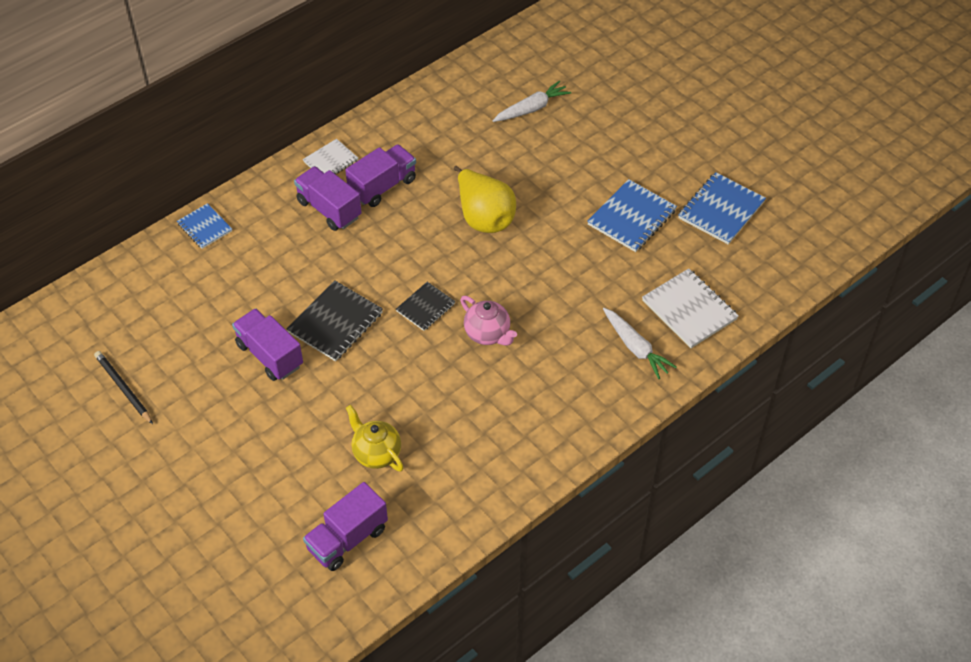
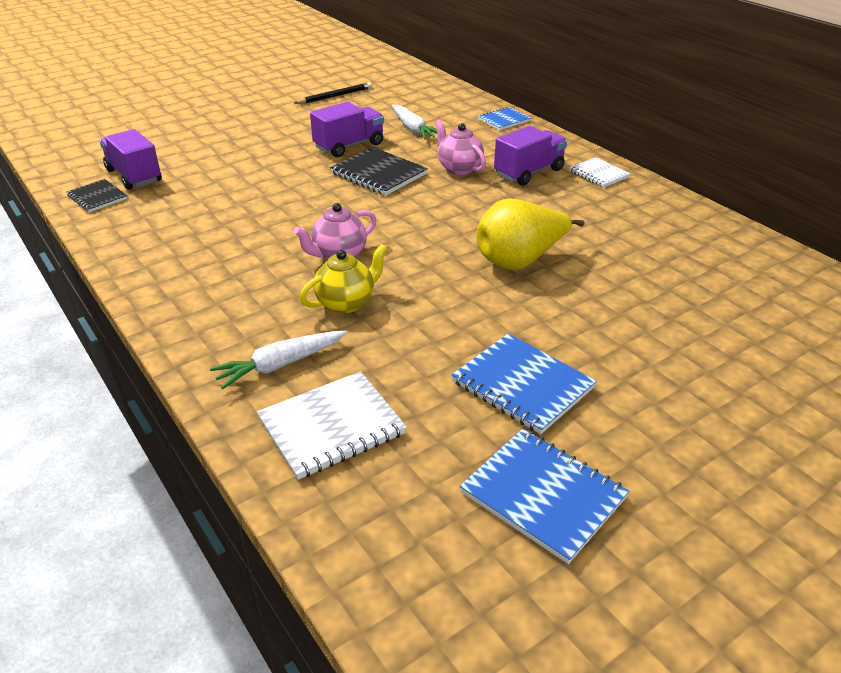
camera: 95 degrees right, 15 degrees down
purple truck [345,144,416,207] -> none
yellow teapot [346,405,404,472] -> yellow teapot moved to [300,244,388,313]
black notebook [396,282,455,331] -> black notebook moved to [67,179,128,212]
white carrot [493,80,571,122] -> white carrot moved to [392,105,437,140]
none -> pink teapot [435,120,486,175]

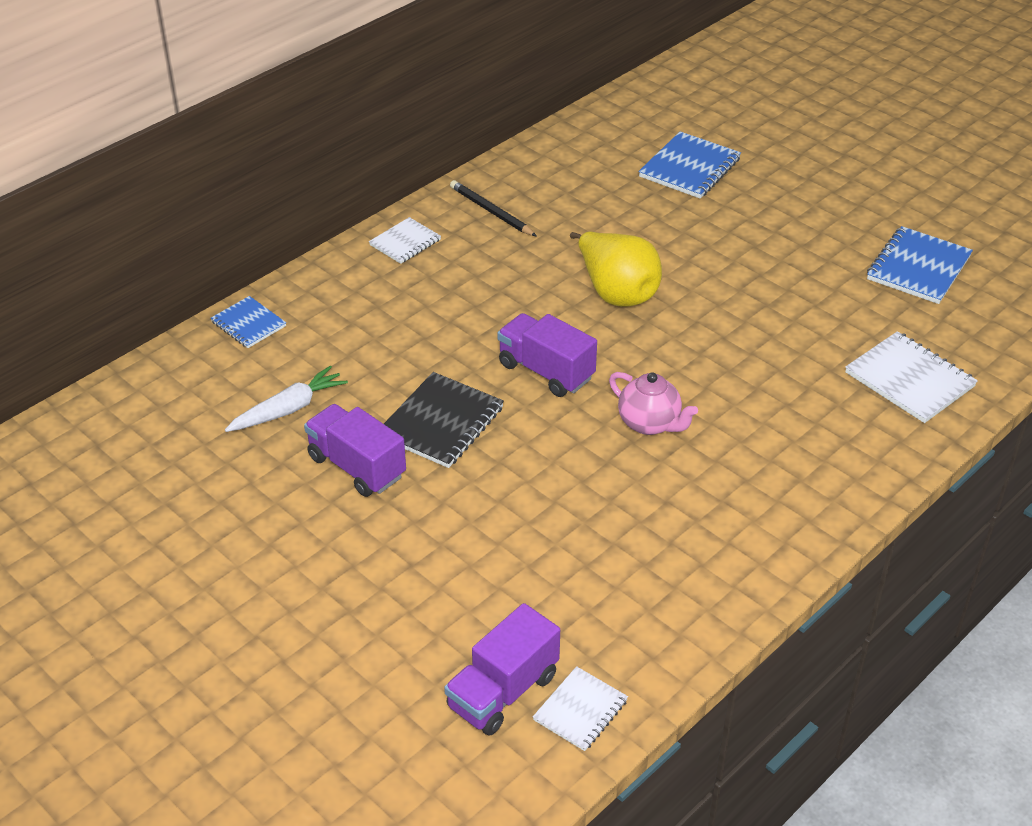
camera: 100 degrees left, 5 degrees up
black notebook [67,179,128,212] -> white notebook [533,666,628,751]
white carrot [210,331,347,389] -> none
black pencil [294,82,372,104] -> black pencil moved to [450,180,537,237]
yellow teapot [300,244,388,313] -> none
pink teapot [435,120,486,175] -> none
blue notebook [452,333,597,434] -> blue notebook moved to [638,131,741,198]
purple truck [494,126,567,186] -> purple truck moved to [497,313,597,397]

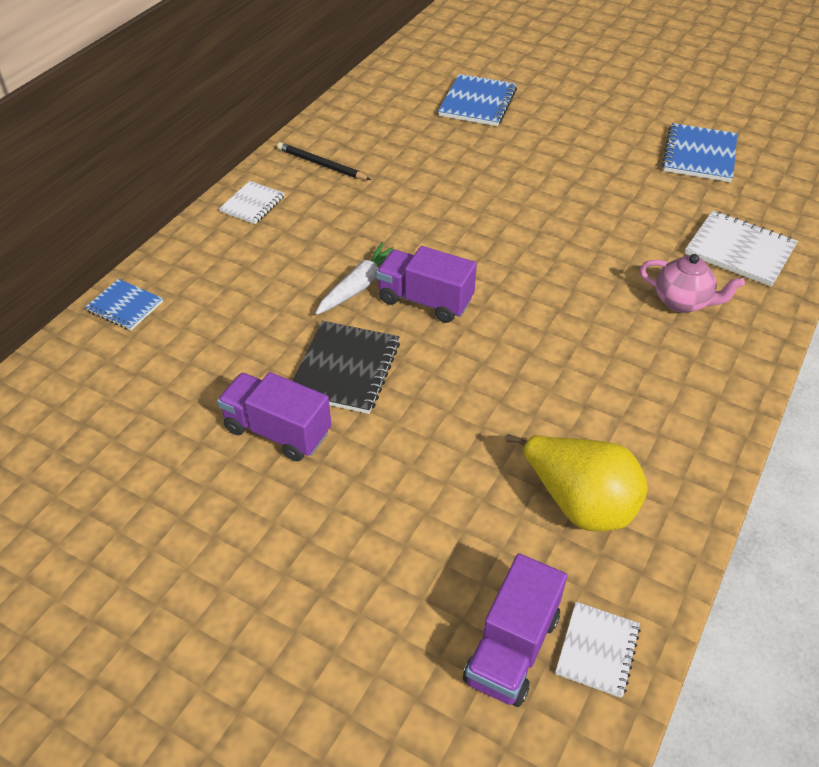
camera: 15 degrees left, 5 degrees up
white carrot [225,365,348,432] -> white carrot moved to [315,242,394,315]
yellow pear [570,232,662,307] -> yellow pear moved to [505,434,648,531]
pink teapot [609,372,698,435] -> pink teapot moved to [640,254,745,313]

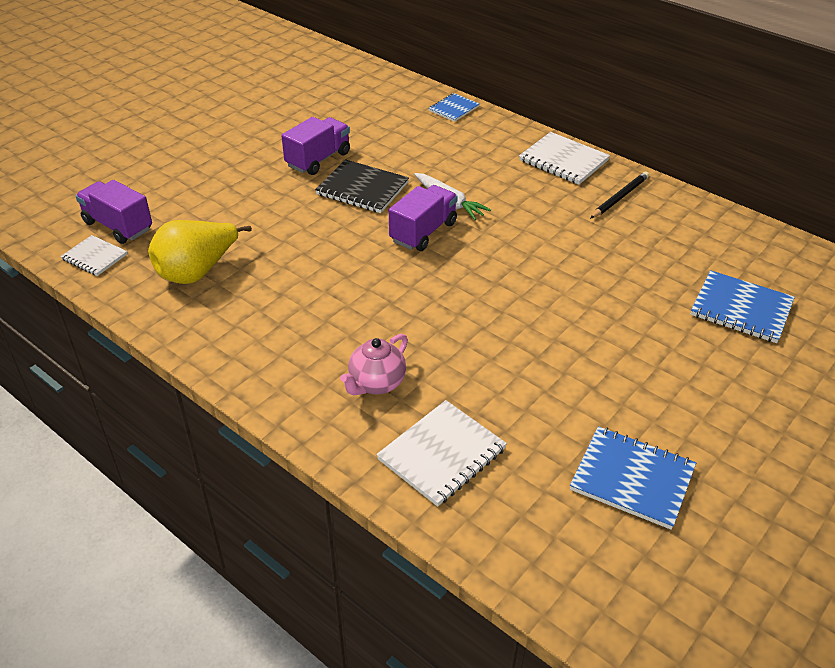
camera: 100 degrees right, 5 degrees down
white notebook [219,181,285,224] -> white notebook [519,132,610,185], size x1.62

